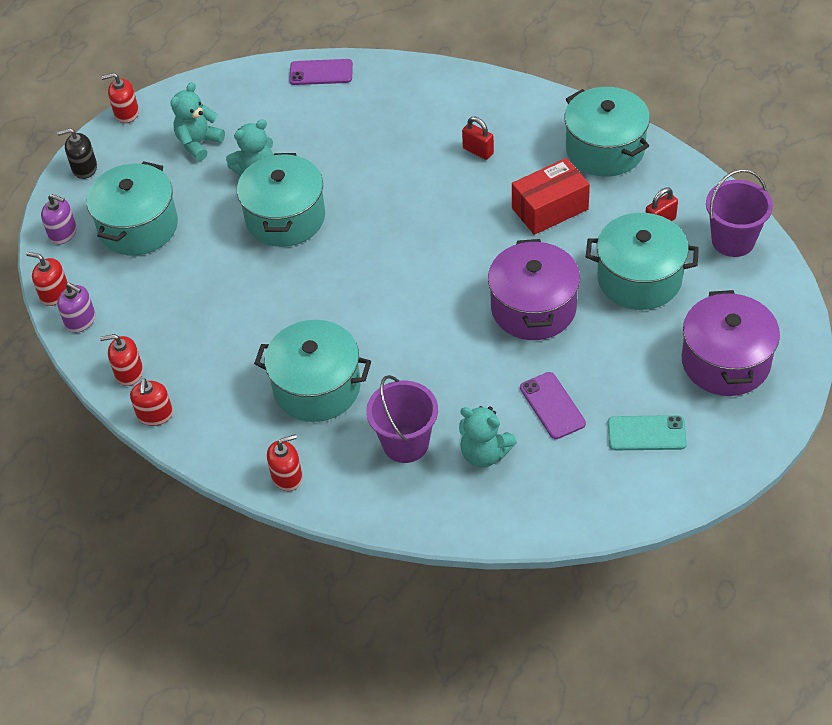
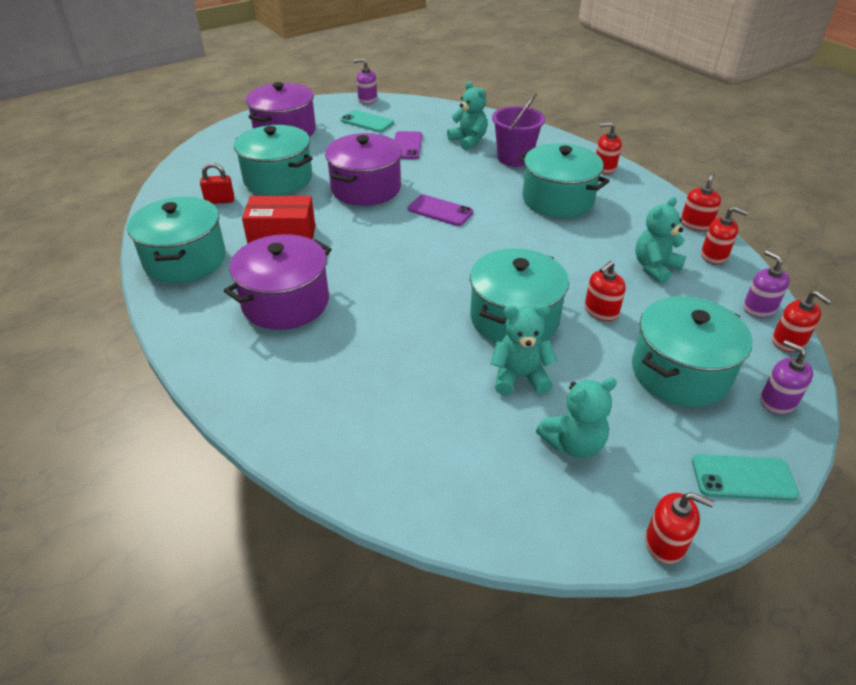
camera: 155 degrees left, 10 degrees down
black soap dispenser [57,128,97,179] -> turquoise phone [692,454,799,501]
purple phone [289,59,353,85] -> purple phone moved to [408,194,473,226]
red padlock [462,117,494,160] -> purple pot [224,234,332,330]
purple bucket [706,169,773,257] -> none
none -> purple soap dispenser [354,59,377,104]
none -> red soap dispenser [585,261,626,321]
none -> turquoise teddy bear [635,197,686,284]

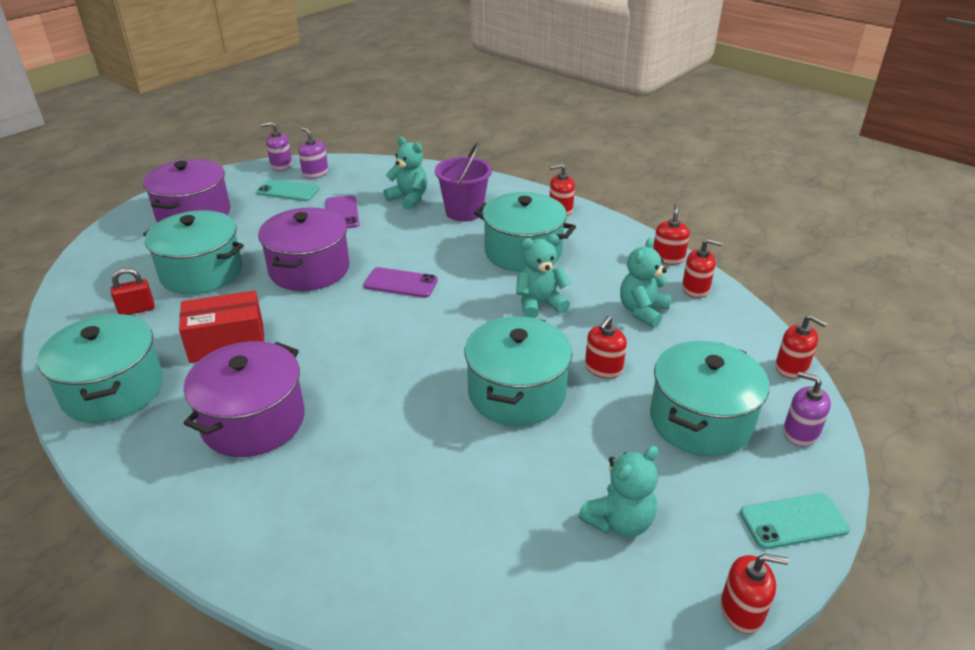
camera: 15 degrees left, 5 degrees down
turquoise teddy bear [490,304,557,395] -> turquoise teddy bear moved to [516,234,571,318]
purple soap dispenser [743,250,790,317] -> purple soap dispenser moved to [299,127,328,179]

